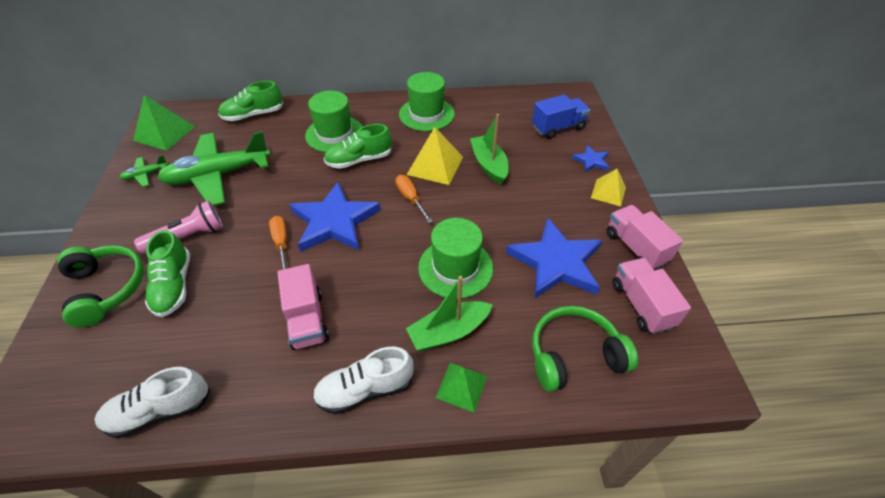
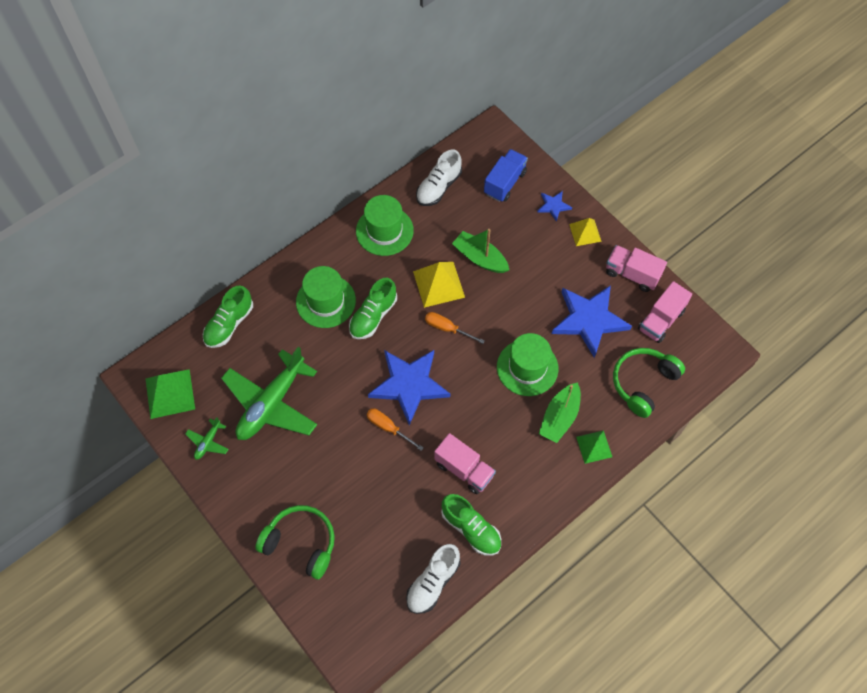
camera: 35 degrees left, 15 degrees up
pink flashlight [134,201,223,254] -> none
green shoe [145,230,190,317] -> green shoe moved to [441,494,501,556]
white shoe [312,347,414,414] -> white shoe moved to [416,150,462,206]
pink truck [612,258,691,334] -> pink truck turned 90 degrees counterclockwise [638,281,692,343]

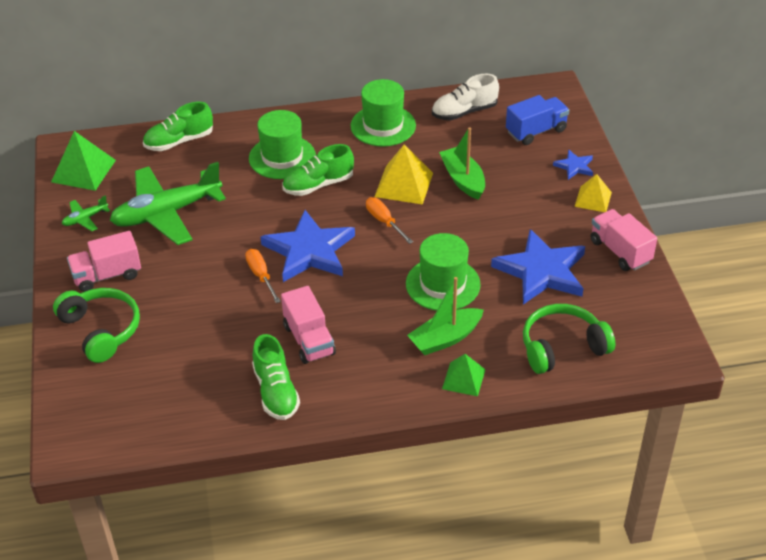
camera: 30 degrees right, 20 degrees down
white shoe [406,544,460,614] -> none
pink truck [638,281,692,343] -> pink truck moved to [67,231,141,292]

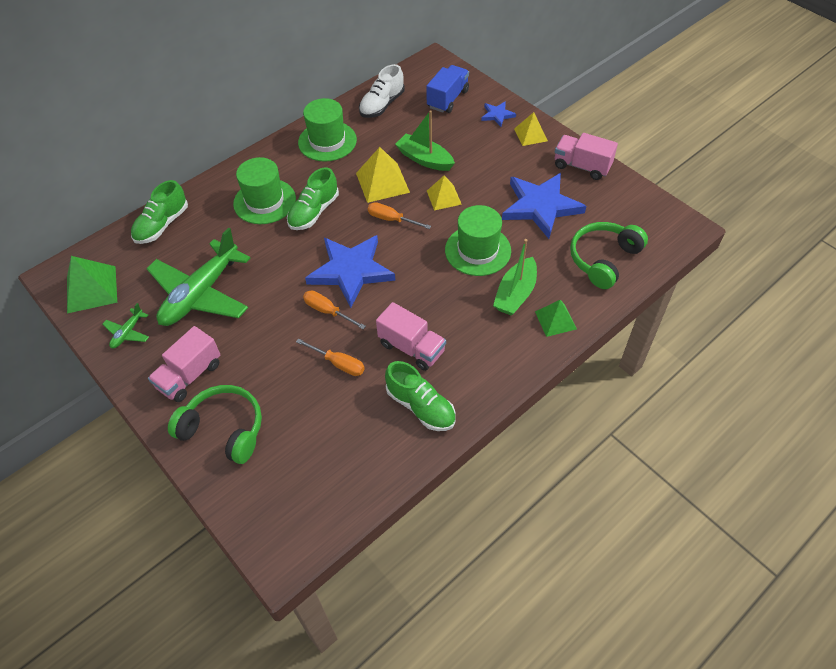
camera: 30 degrees left, 10 degrees up
none -> orange screwdriver [296,338,365,376]
none -> yellow pyramid [427,175,462,210]

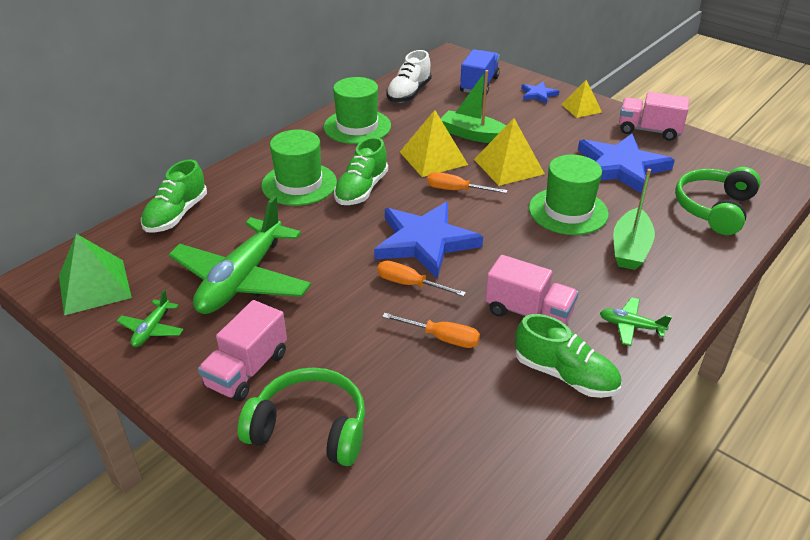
camera: 10 degrees left, 15 degrees down
yellow pyramid [427,175,462,210] -> yellow pyramid [474,118,545,186], size x1.57
green pyramid [535,300,577,337] -> none
none -> green plane [600,297,672,346]

